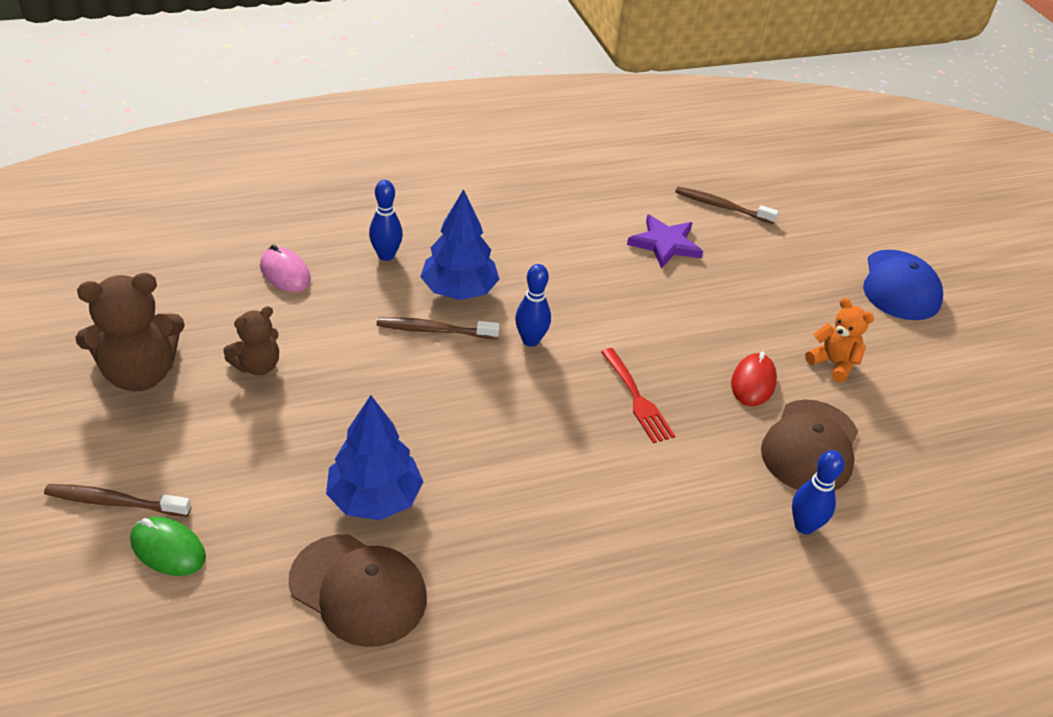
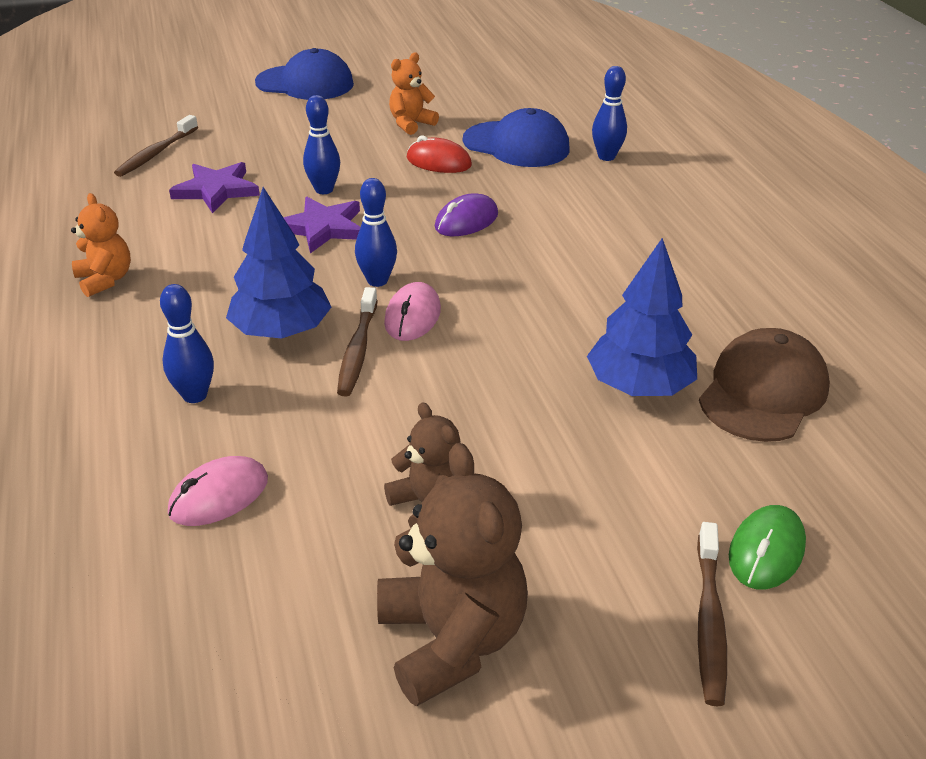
camera: 85 degrees left, 5 degrees down
red fork [601,348,675,443] -> purple mouse [435,193,498,236]
brown cap [761,400,858,490] -> blue cap [463,108,570,167]
none -> orange teddy bear [71,193,131,297]
none -> purple star [283,197,360,253]
none -> blue bowling pin [303,95,340,194]
none -> pink mouse [384,282,441,341]

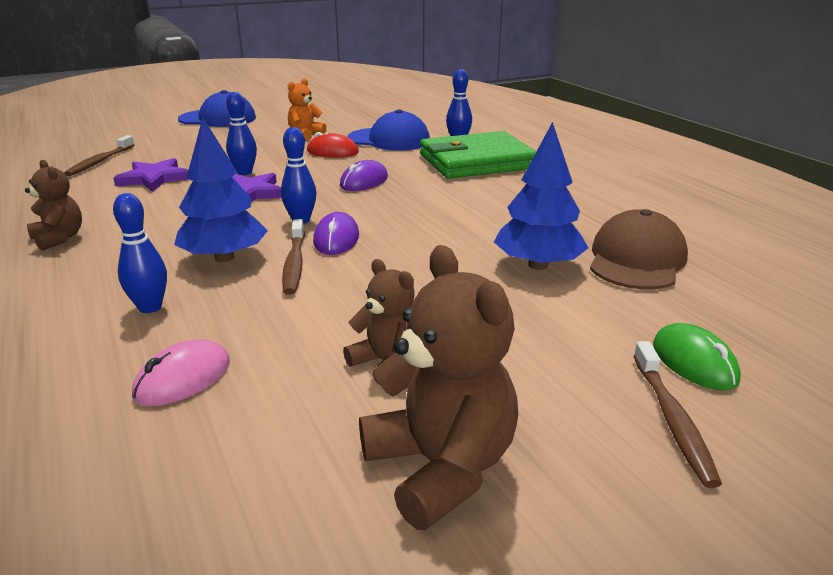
camera: 10 degrees left, 10 degrees down
orange teddy bear [71,193,131,297] -> brown teddy bear [25,160,82,250]
pink mouse [384,282,441,341] -> purple mouse [313,212,359,255]
green mouse [729,505,806,590] -> green mouse turned 45 degrees counterclockwise [653,323,741,391]
none -> green wallet [420,131,537,179]

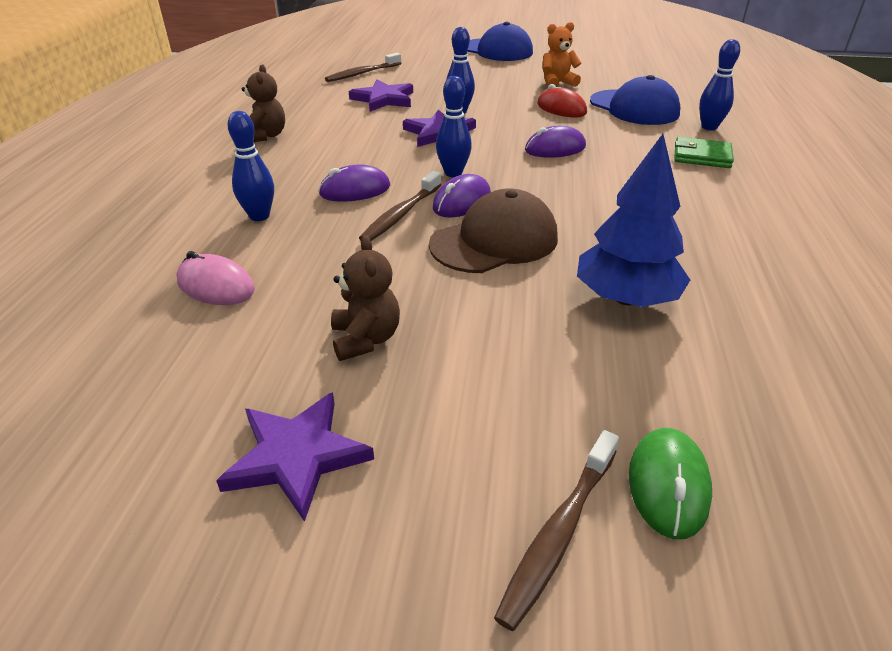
camera: 35 degrees right, 10 degrees up
pink mouse [132,339,230,406] -> pink mouse turned 45 degrees clockwise [176,251,255,305]
blue tree [174,118,268,262] -> purple mouse [318,164,390,202]
brown teddy bear [359,245,518,530] -> purple star [216,392,374,522]
green wallet [420,131,537,179] -> green wallet [674,137,734,168], size x0.47
brown cap [590,209,688,289] -> brown cap moved to [429,188,558,273]

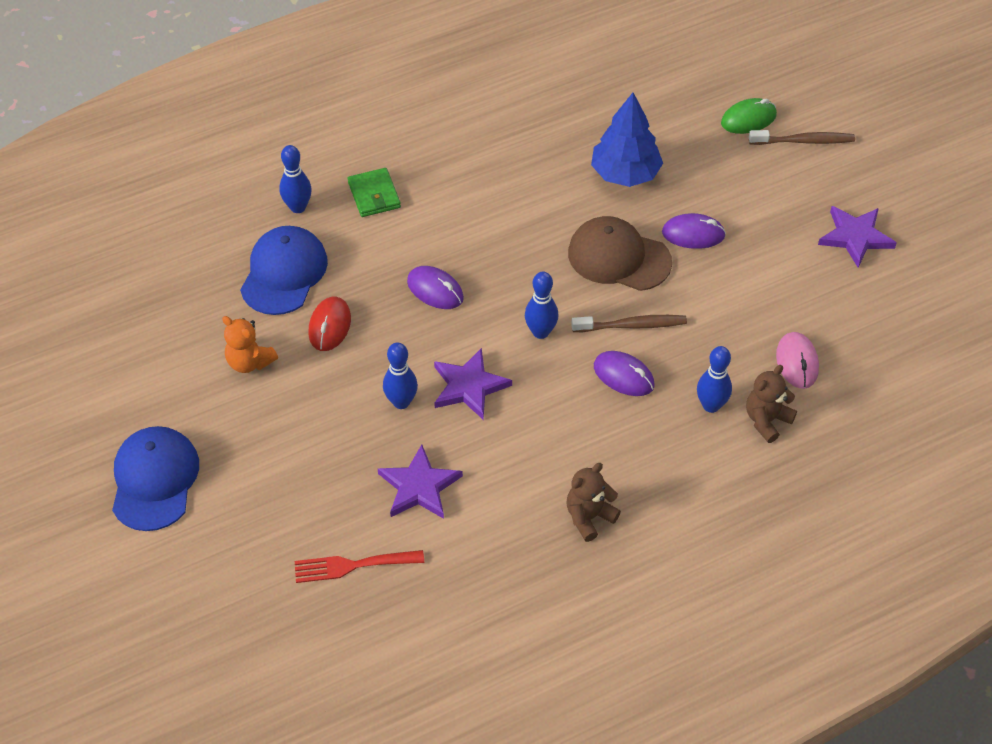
camera: 125 degrees left, 15 degrees up
brown toothbrush [325,53,401,82] -> red fork [295,550,424,583]
brown teddy bear [331,236,400,361] -> brown teddy bear moved to [746,365,797,443]
purple mouse [433,174,491,218] -> purple mouse moved to [662,213,726,249]

